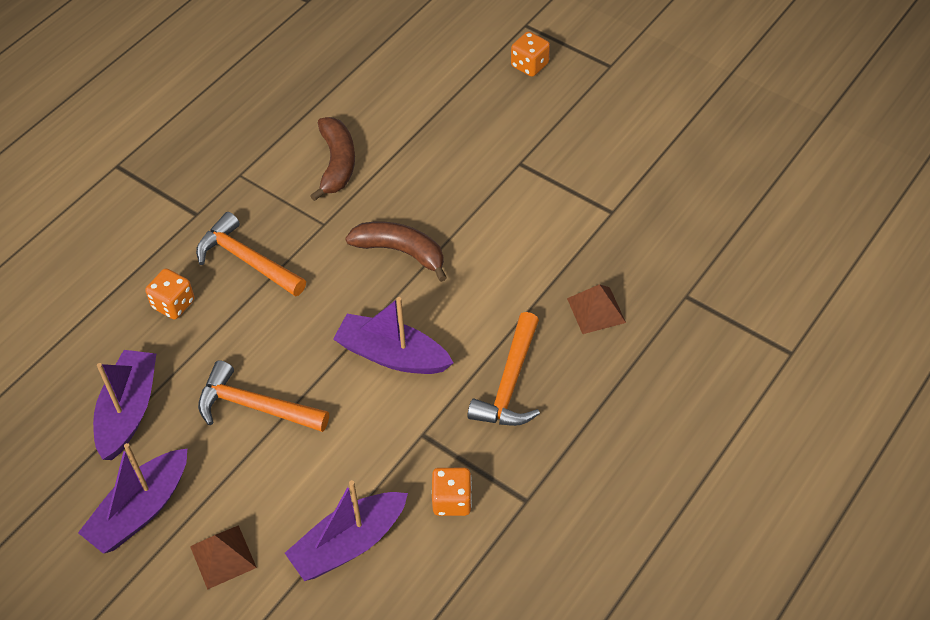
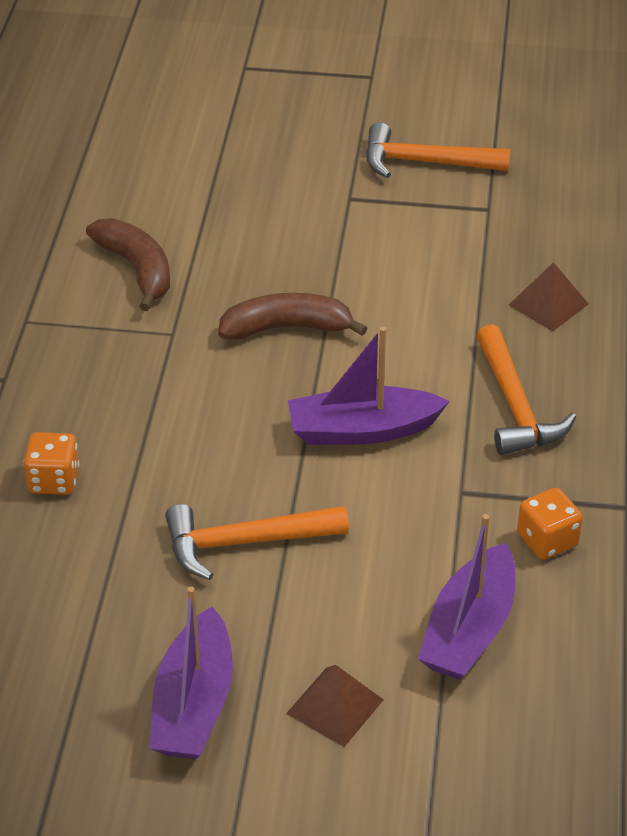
camera: 30 degrees left, 10 degrees down
purple boat [93,350,156,460] -> none
orange hammer [196,212,306,296] -> orange hammer moved to [366,122,511,178]
orange dice [511,31,550,77] -> none

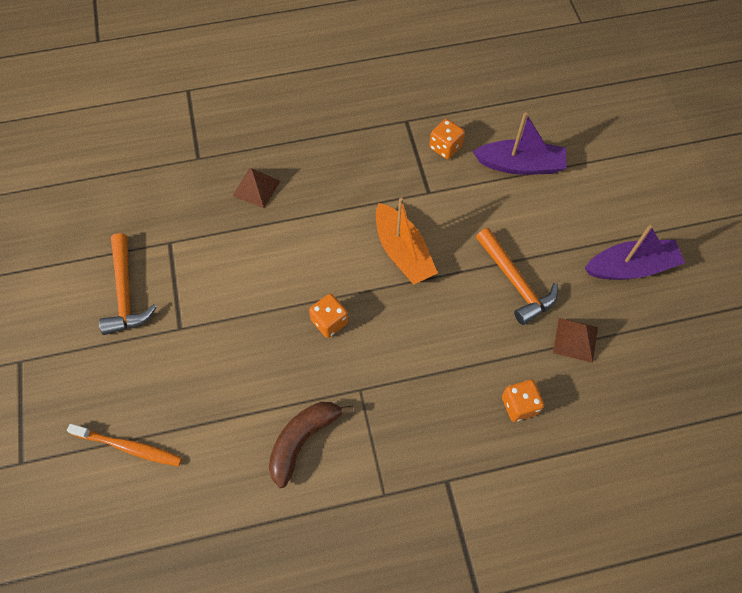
camera: 110 degrees left, 20 degrees up
brown banana [218,293,367,340] -> orange dice [309,294,348,338]
brown pyramid [286,665,384,747] -> brown pyramid moved to [553,318,598,363]
purple boat [288,327,450,445] -> orange boat [376,198,438,285]
orange hammer [476,324,576,455] -> none
none -> orange toothbrush [67,424,182,467]

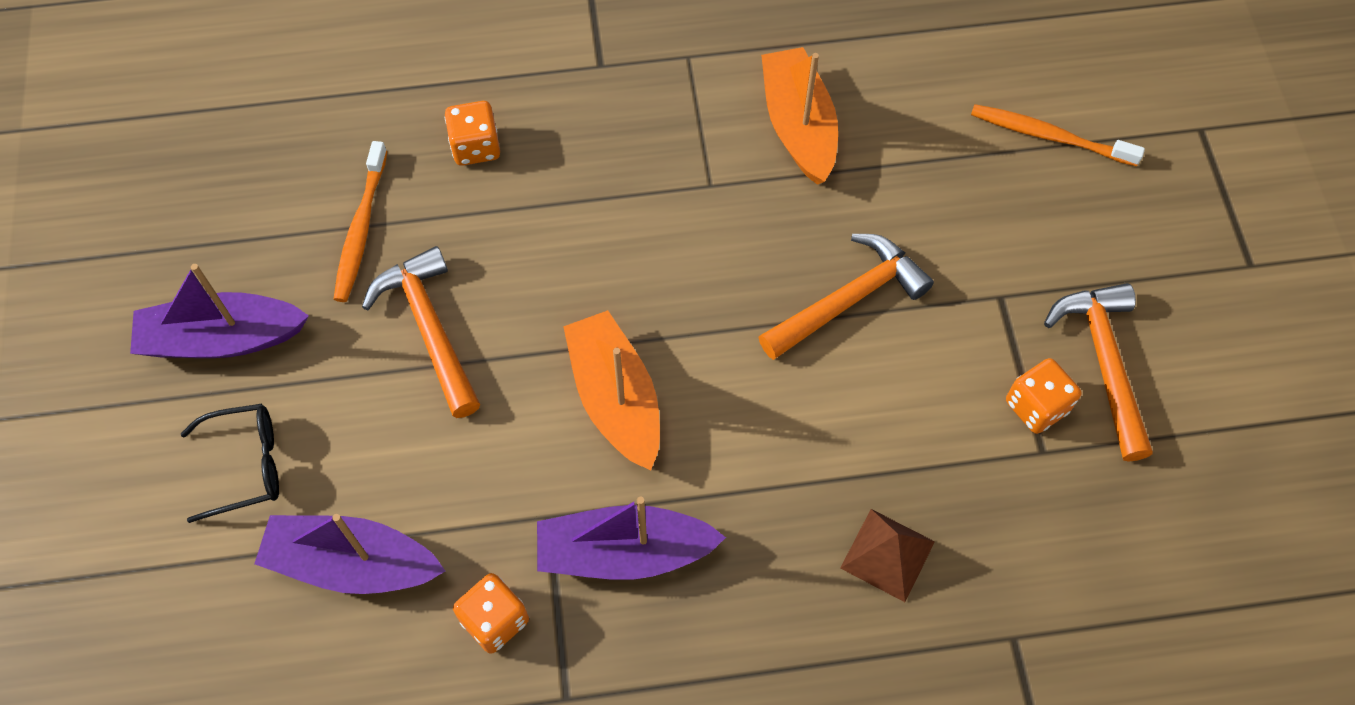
camera: 175 degrees left, 0 degrees up
brown banana [269,402,354,488] -> orange boat [761,47,838,185]
orange dice [309,294,348,338] -> orange dice moved to [1006,358,1082,434]
brown pyramid [553,318,598,363] -> orange toothbrush [333,141,387,302]
none -> black glasses [181,404,279,523]
none -> purple boat [537,497,726,580]
none -> orange hammer [759,234,934,360]

